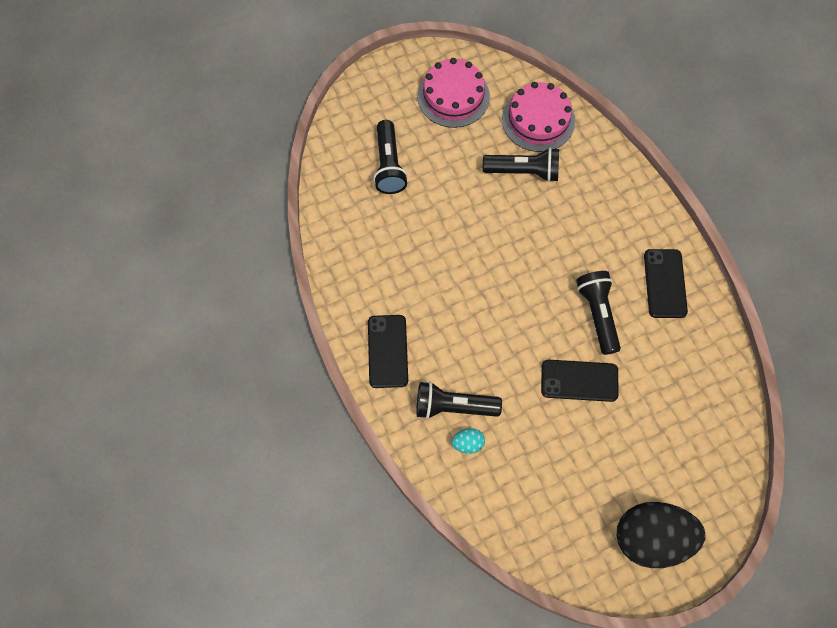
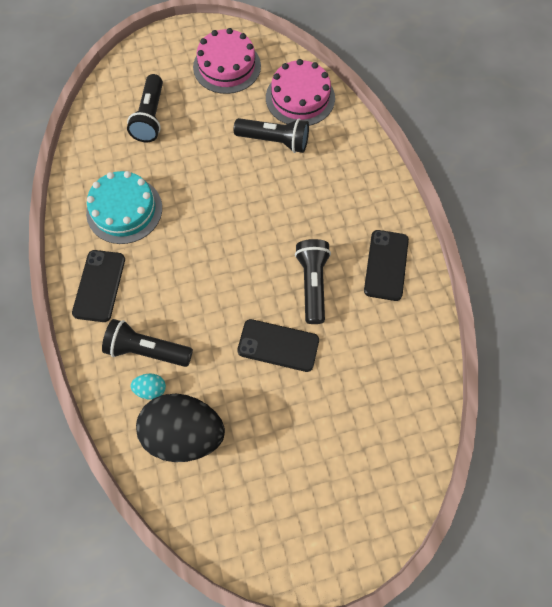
camera: 10 degrees right, 0 degrees up
black egg [617,502,705,568] -> black egg moved to [136,394,225,462]
none -> turquoise cake [86,171,162,244]

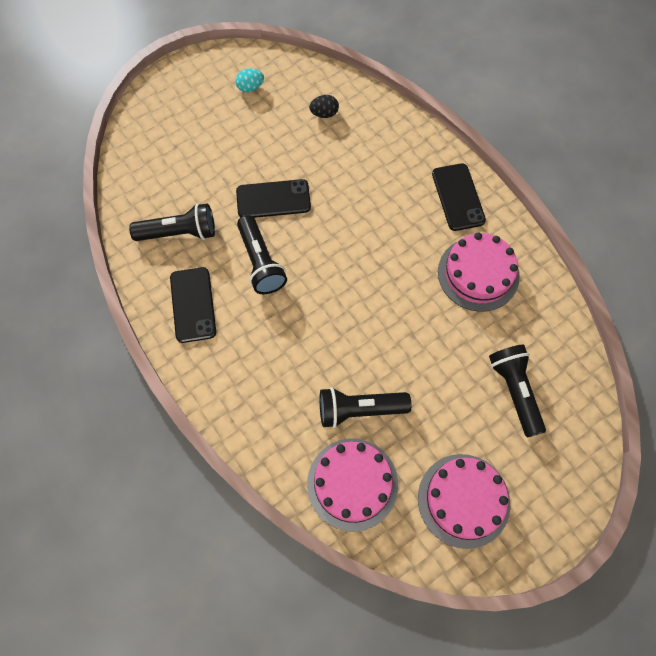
camera: 160 degrees right, 0 degrees up
turquoise cake [86,171,162,244] -> pink cake [438,233,520,312]
black flashlight [102,319,193,367] -> black flashlight moved to [129,203,215,241]
turquoise egg [131,374,166,400] -> turquoise egg moved to [235,68,264,92]
black egg [136,394,225,462] -> black egg [309,95,339,118], size x0.41

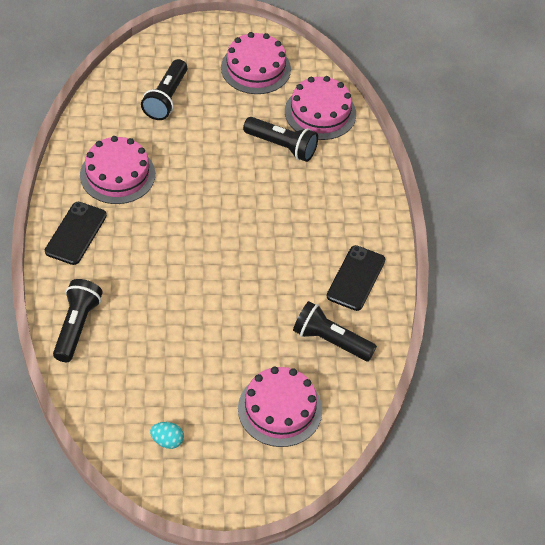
camera: 150 degrees left, 15 degrees down
black phone [236,179,311,218] -> none
black flashlight [237,215,287,294] -> black flashlight moved to [53,279,103,362]
black egg [309,95,339,118] -> none
none -> pink cake [238,367,322,447]

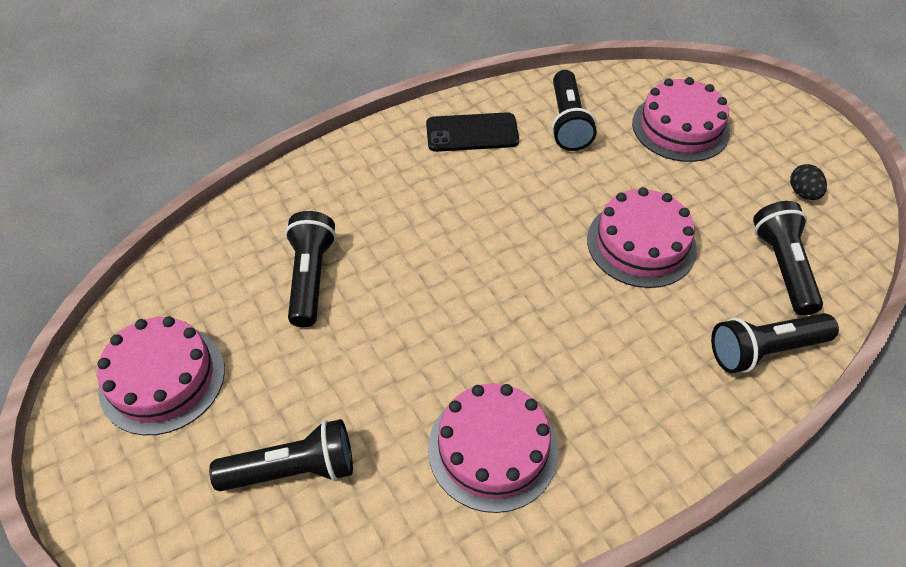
camera: 115 degrees left, 0 degrees up
black phone [45,202,107,265] -> none
turquoise egg [150,422,184,449] -> black egg [790,164,827,200]
pink cake [285,76,356,140] -> pink cake moved to [587,187,697,288]
none -> black flashlight [753,201,823,316]

